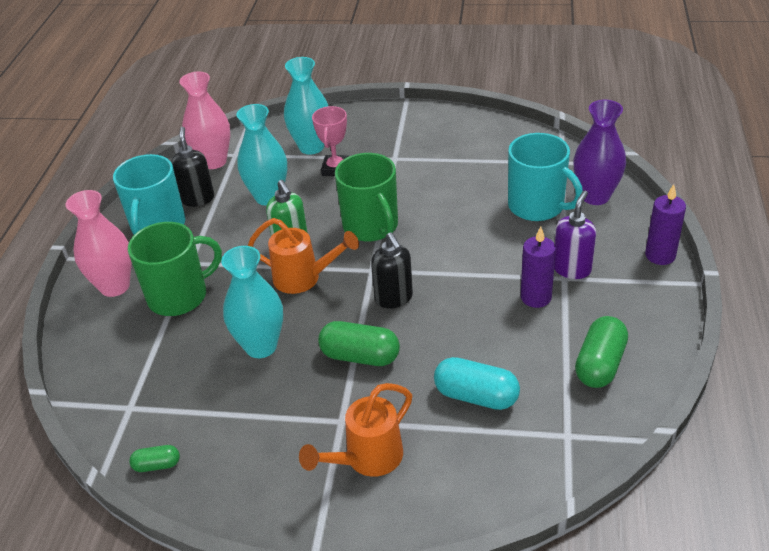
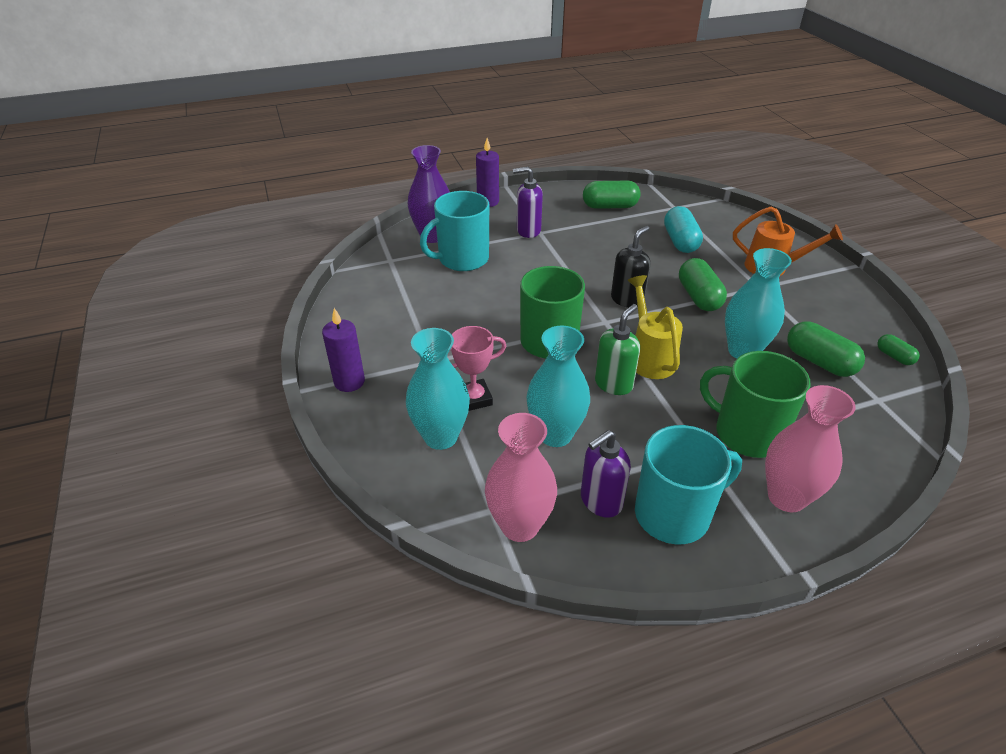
camera: 120 degrees left, 0 degrees up
black soap dispenser [171,127,214,207] -> purple soap dispenser [581,430,631,518]
orange watering can [248,218,359,294] -> yellow watering can [628,275,683,379]
turquoise mug [508,133,583,221] -> turquoise mug turned 135 degrees counterclockwise [420,191,489,271]
purple candle [521,227,556,308] -> purple candle moved to [322,308,365,392]
none -> green capsule [787,322,865,377]

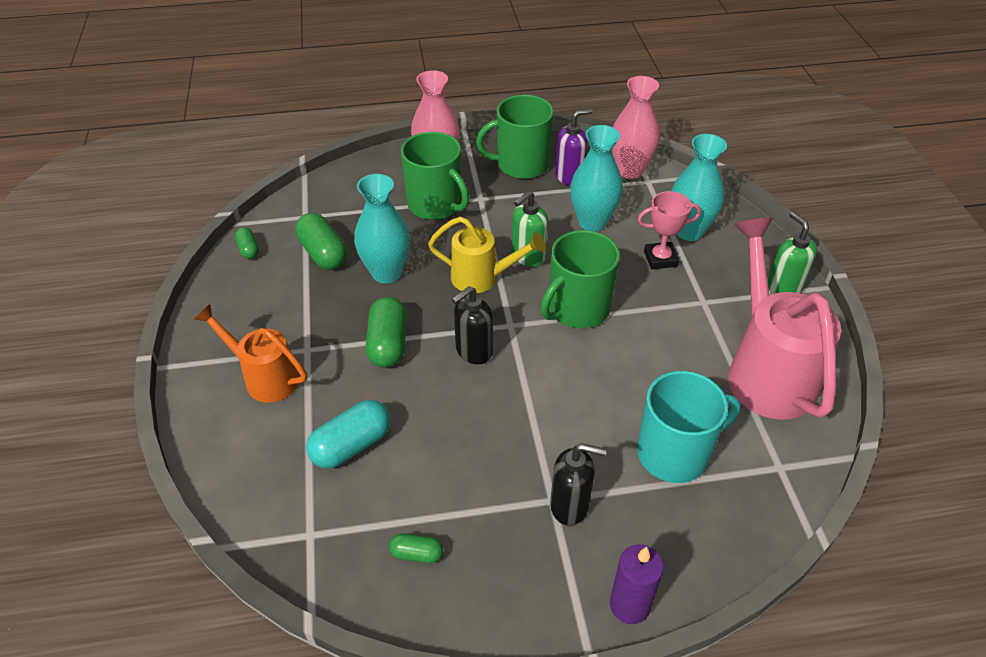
camera: 170 degrees left, 5 degrees up
purple candle [322,308,365,392] -> green soap dispenser [768,212,817,295]
purple vase [408,145,450,243] -> none
purple soap dispenser [513,167,543,238] -> black soap dispenser [550,443,607,526]
green capsule [583,181,640,209] -> green capsule [389,533,443,563], size x0.55
yellow watering can [628,275,683,379] -> yellow watering can turned 75 degrees counterclockwise [428,217,546,293]
turquoise mug [635,425,742,544] -> green mug [476,95,554,179]
turquoise capsule [664,206,703,253] -> turquoise capsule turned 45 degrees clockwise [306,400,391,469]
none -> pink watering can [728,218,841,420]

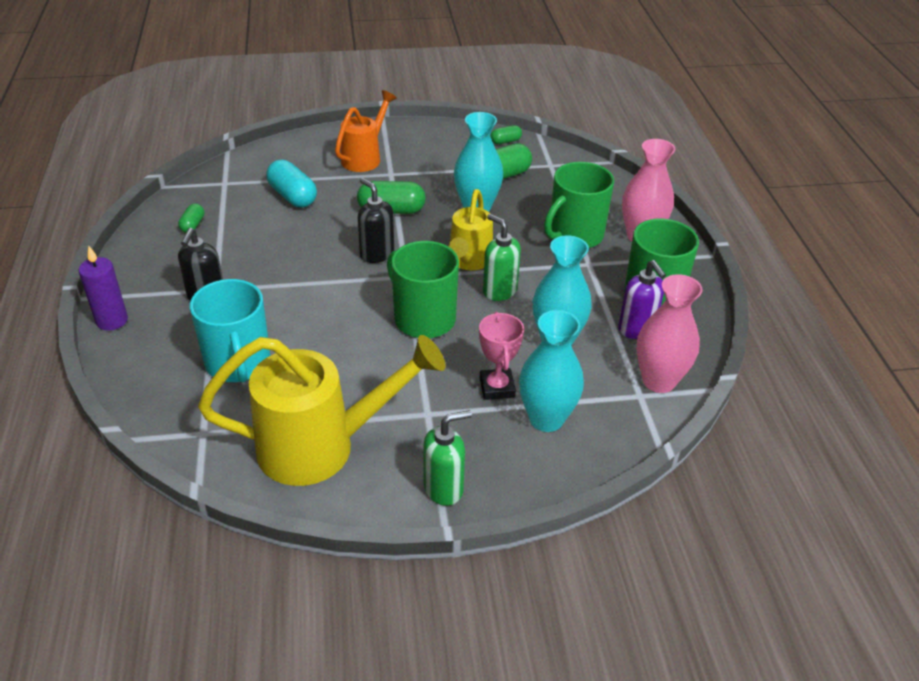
camera: 90 degrees right, 5 degrees down
pink watering can [728,218,841,420] -> yellow watering can [198,335,446,486]

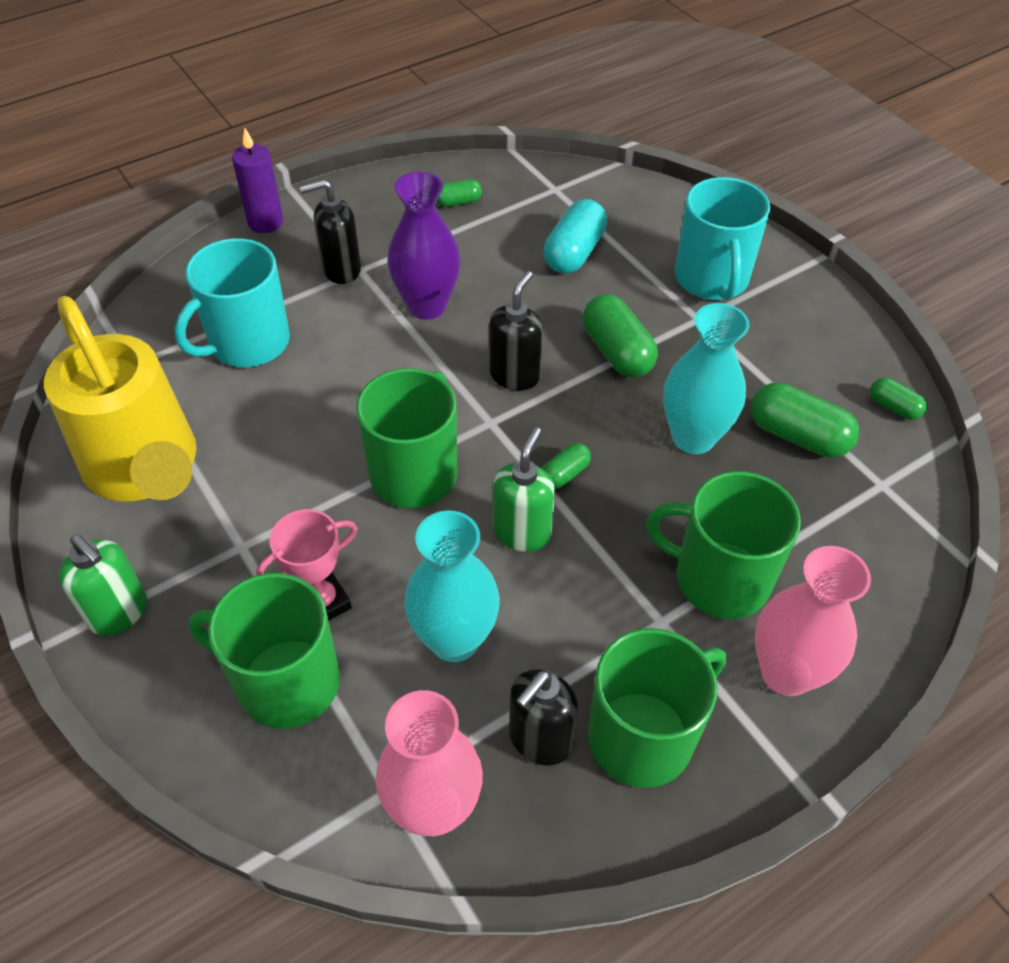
camera: 65 degrees right, 10 degrees up
orange watering can [335,90,397,172] -> turquoise mug [675,177,770,300]
yellow watering can [448,189,493,270] -> green capsule [542,443,591,489]
turquoise vase [519,310,584,432] -> green mug [188,573,340,729]
purple soap dispenser [618,260,666,339] -> black soap dispenser [509,669,578,765]
none -> purple vase [387,172,461,319]

